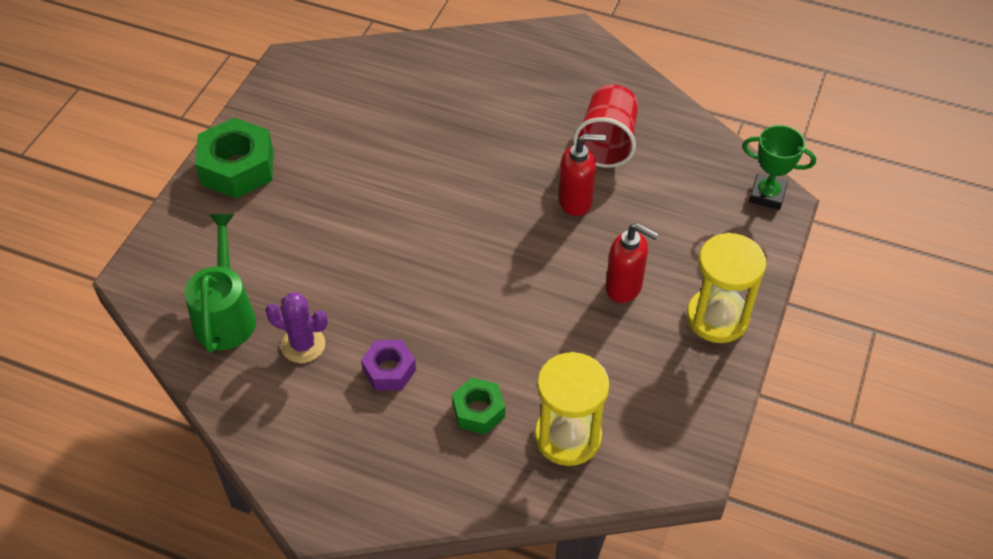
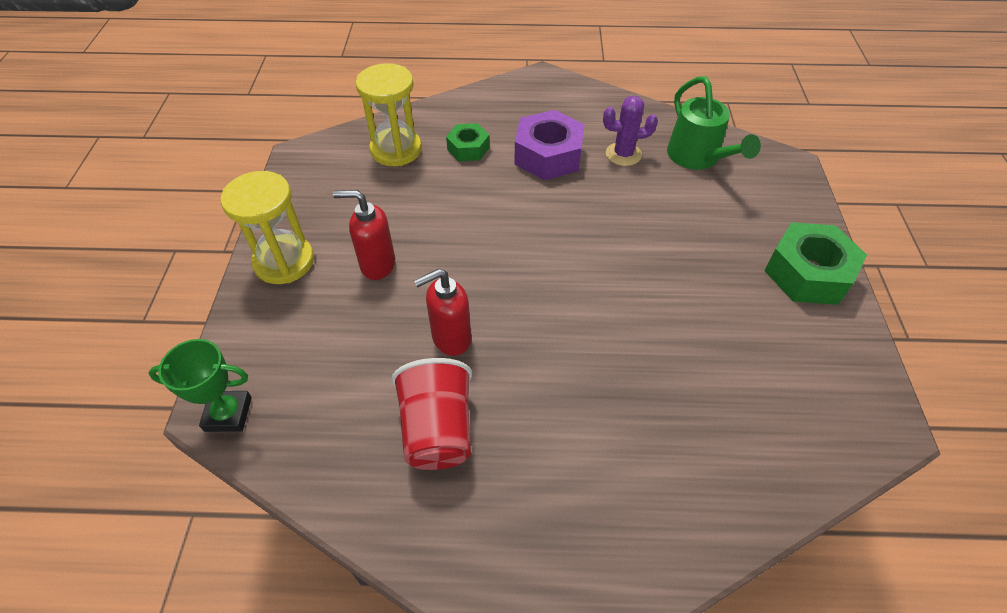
camera: 160 degrees right, 0 degrees up
purple nut [361,340,416,391] -> purple nut [514,110,585,180], size x1.71

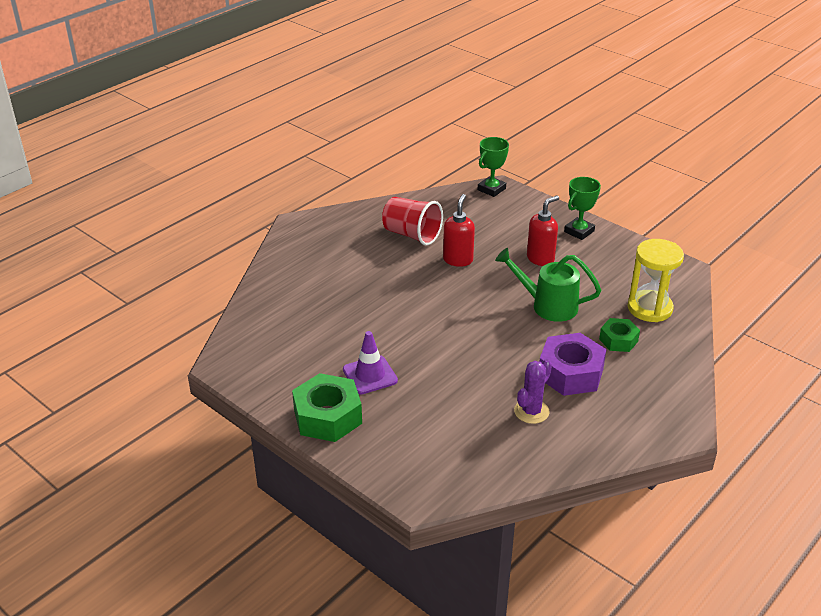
camera: 130 degrees right, 15 degrees down
yellow hourglass [221,171,314,284] -> green trophy [564,177,601,240]
green watering can [667,76,761,170] -> green watering can moved to [495,248,601,322]
none -> purple traffic cone [343,331,398,394]

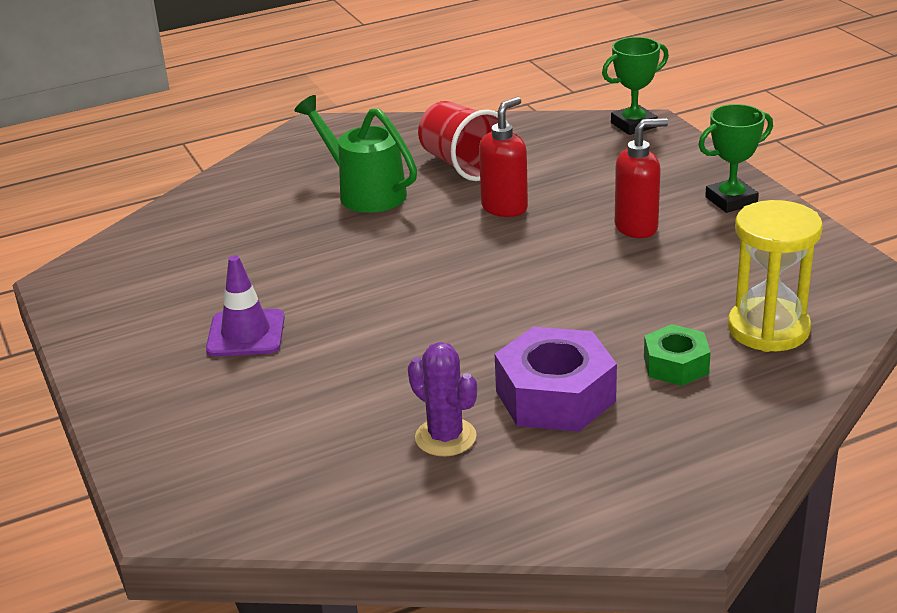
camera: 25 degrees right, 5 degrees down
green nut [292,373,362,442] -> none
green watering can [495,248,601,322] -> green watering can moved to [294,95,417,213]
purple cactus [514,359,552,424] -> purple cactus turned 75 degrees clockwise [408,342,477,456]

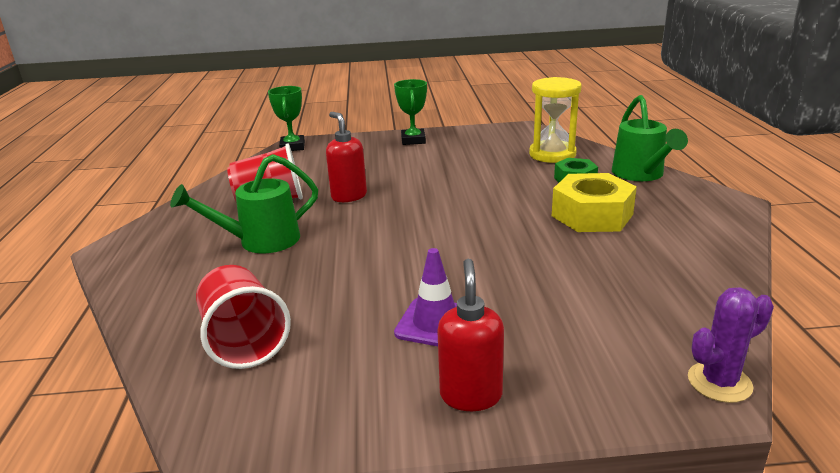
camera: 70 degrees left, 5 degrees down
purple cactus [408,342,477,456] -> purple cactus moved to [688,287,774,403]
purple nut [495,327,617,432] -> yellow nut [552,173,637,232]
red soap dispenser [615,118,668,238] -> red soap dispenser moved to [437,259,504,411]
none -> red cup [196,265,291,369]
none -> green watering can [612,95,688,181]

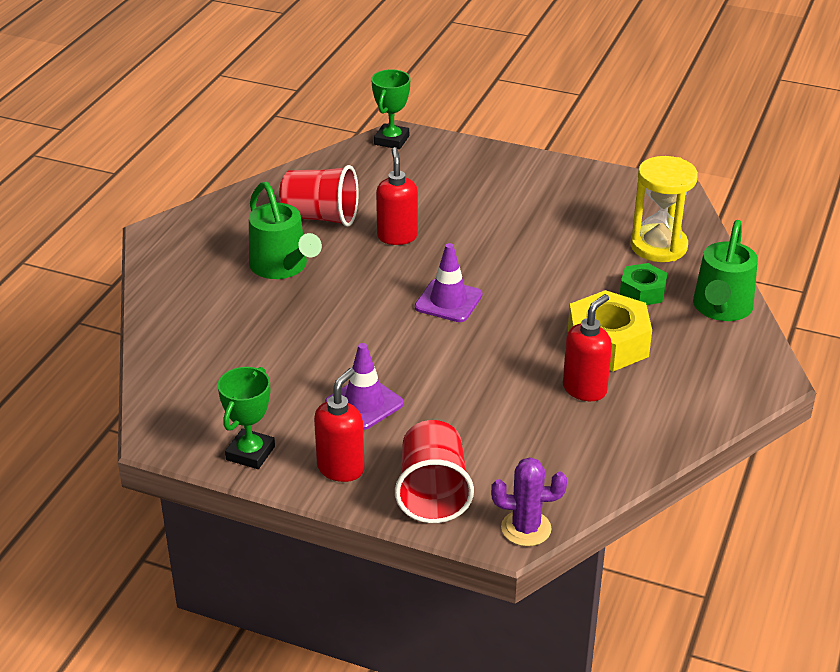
camera: 25 degrees right, 10 degrees up
green watering can [170,154,318,253] -> green watering can turned 120 degrees counterclockwise [249,182,322,279]
red cup [196,265,291,369] -> red cup moved to [395,420,474,523]
green trophy [394,79,427,145] -> green trophy moved to [217,367,275,469]
none -> purple traffic cone [415,243,483,322]
none -> red soap dispenser [563,294,612,401]

